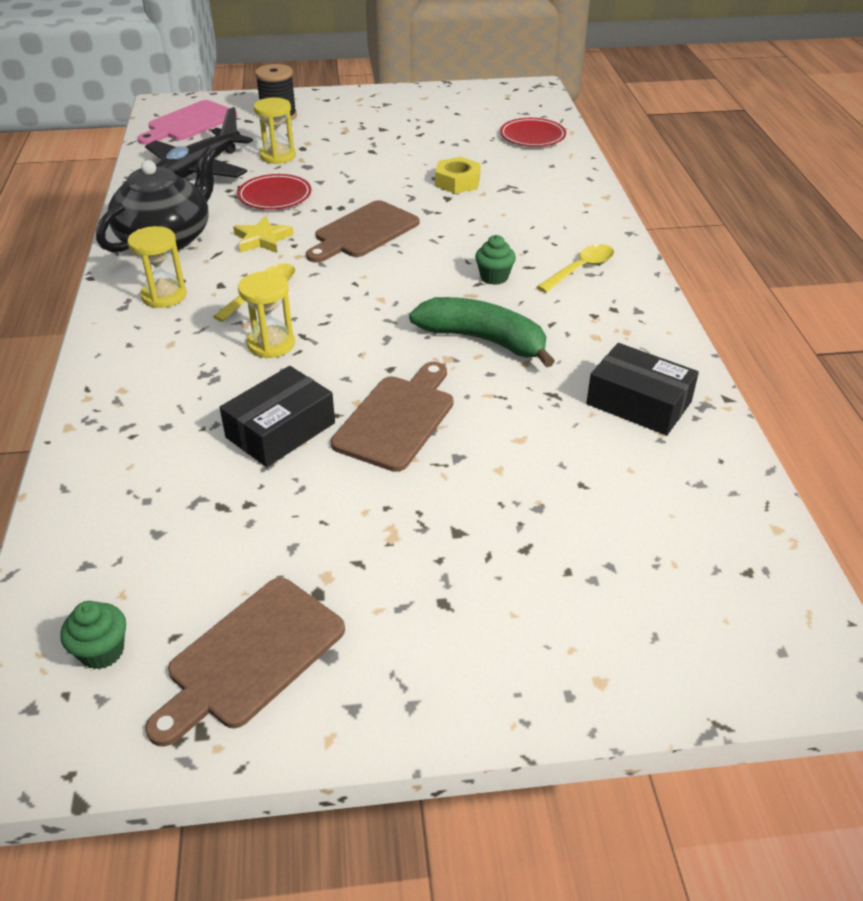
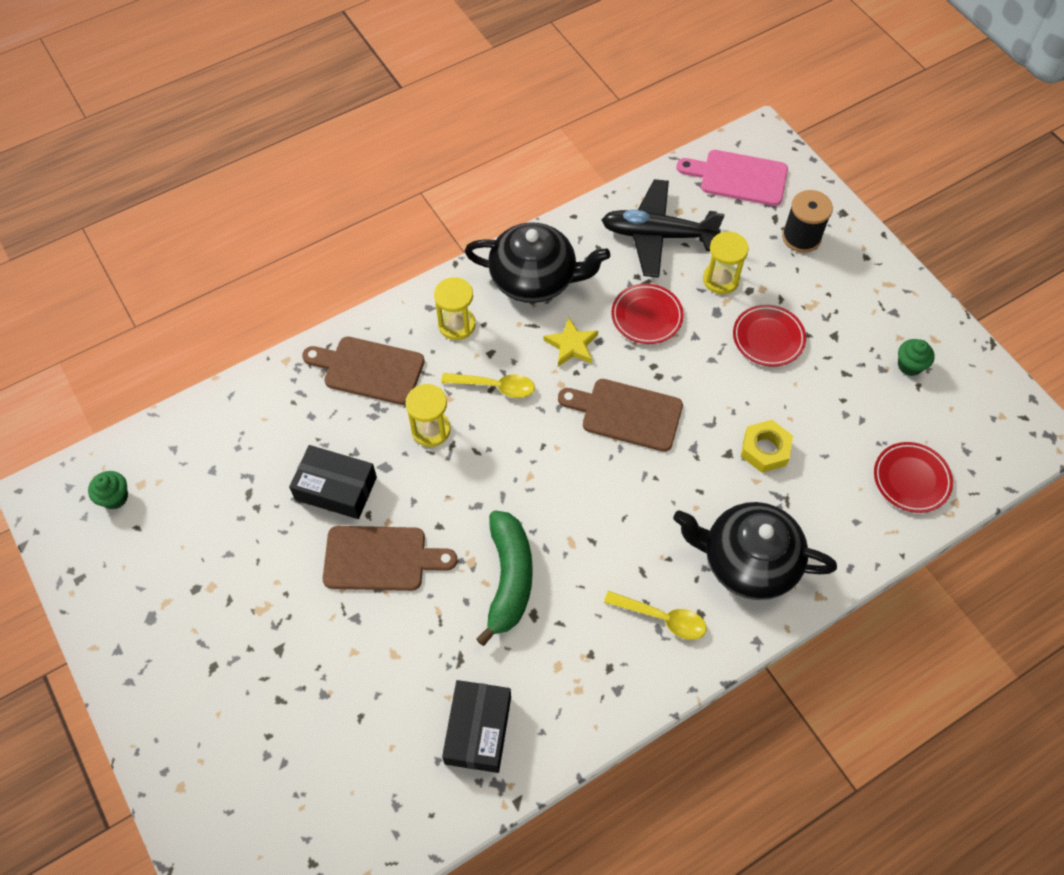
camera: 65 degrees right, 20 degrees up
brown cutting board [145,578,345,747] -> brown cutting board moved to [302,337,425,405]
green cupcake [475,235,516,285] -> green cupcake moved to [898,339,935,376]
none -> black teapot [673,502,837,600]
none -> red plate [733,305,806,367]

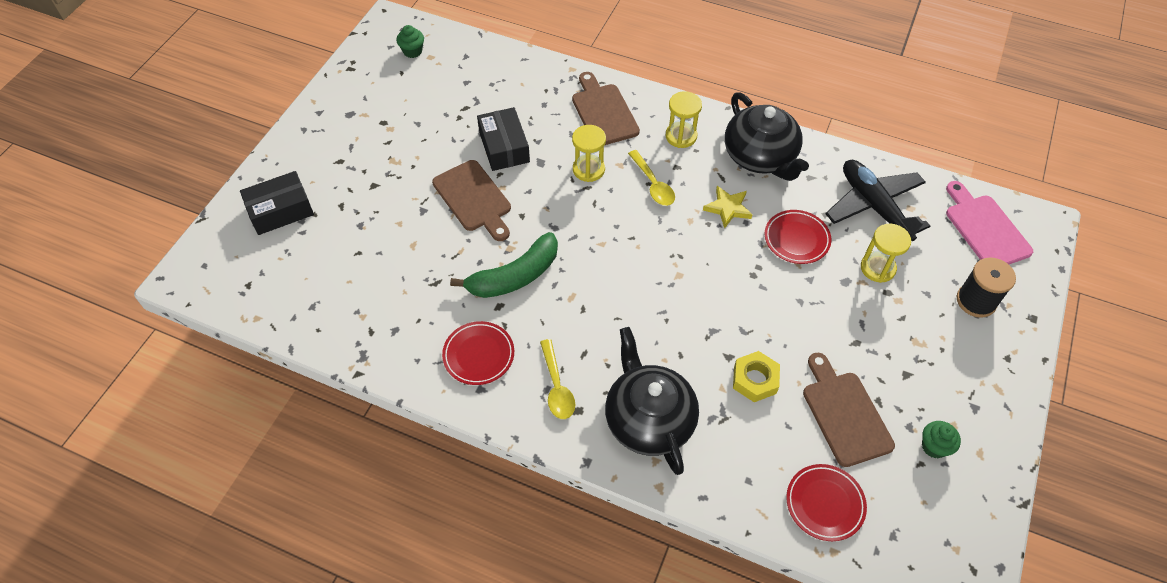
camera: 55 degrees right, 5 degrees down
black box [442,680,511,773] -> black box moved to [240,171,314,235]
brown cutting board [558,379,683,452] -> brown cutting board moved to [803,353,895,467]
red plate [733,305,806,367] -> red plate moved to [442,321,514,385]

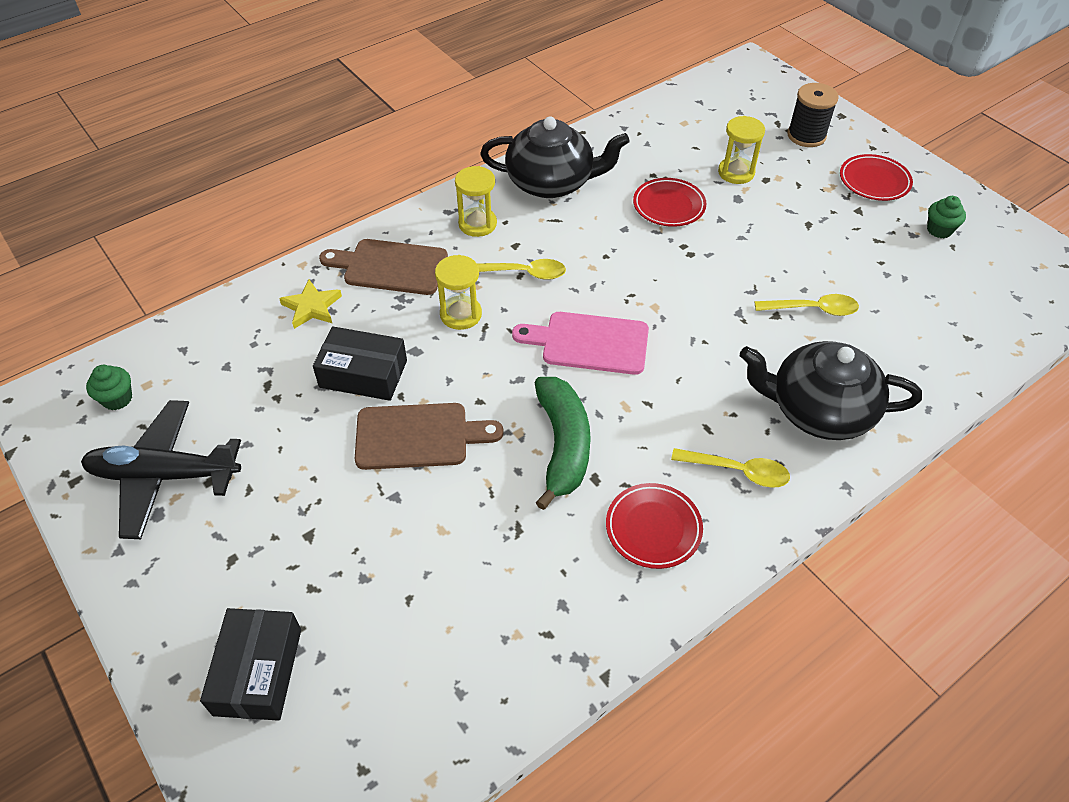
camera: 60 degrees left, 5 degrees down
yellow star [703,186,753,229] -> yellow star moved to [279,280,342,329]
yellow nut [733,351,780,402] -> yellow spoon [755,294,859,316]
red plate [786,464,867,541] -> red plate moved to [840,154,913,201]
brown cutting board [803,353,895,467] -> none
black plane [826,160,930,241] -> black plane moved to [81,400,241,539]
pink cutting board [946,181,1033,264] -> pink cutting board moved to [512,312,649,375]

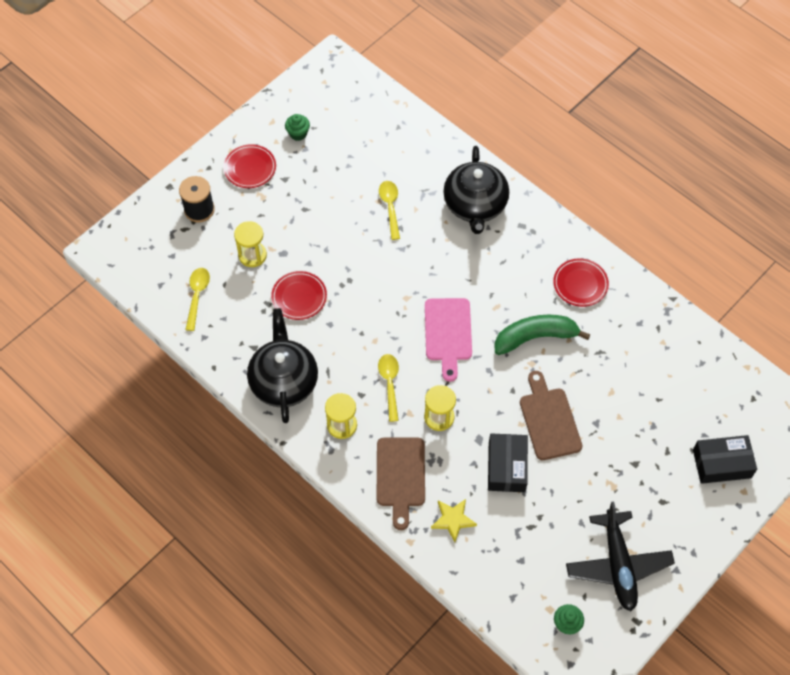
camera: 100 degrees left, 10 degrees up
yellow spoon [671,448,790,488] -> yellow spoon moved to [185,268,210,331]

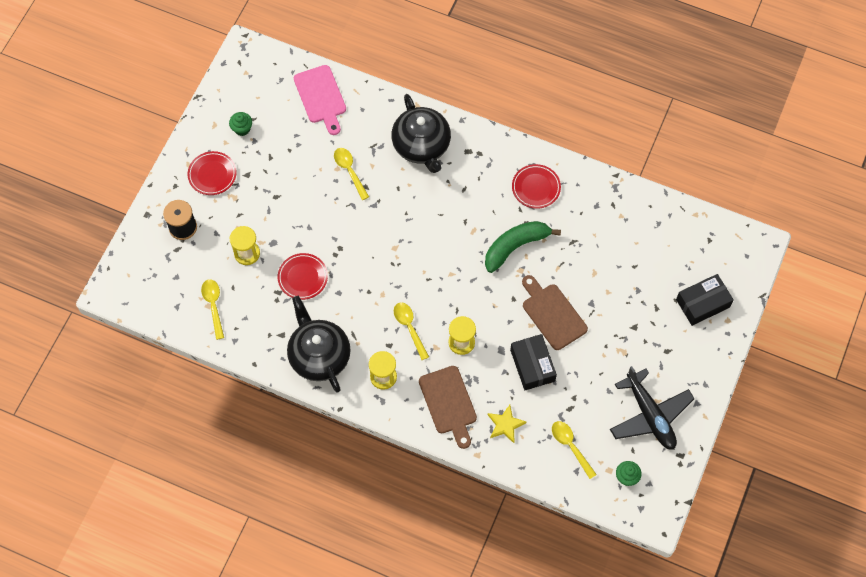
camera: 20 degrees left, 5 degrees up
pink cutting board [425,298,472,382] -> pink cutting board moved to [294,65,346,135]
none -> yellow spoon [552,421,597,479]

